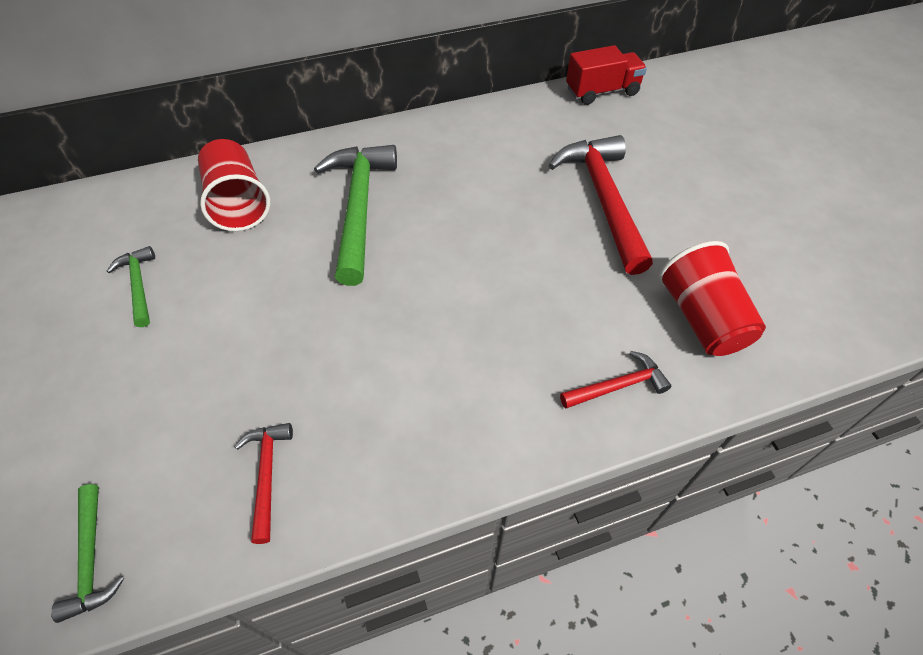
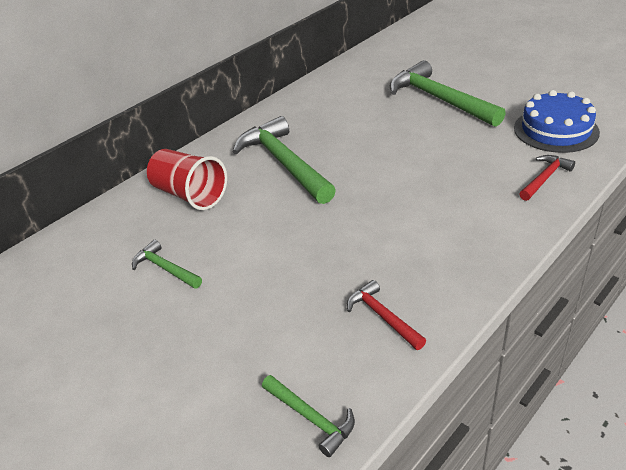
camera: 25 degrees left, 15 degrees down
red hammer [548,135,653,275] -> green hammer [390,60,506,127]
red truck [566,45,647,105] -> none
red cup [658,241,766,356] -> blue cake [514,90,600,153]

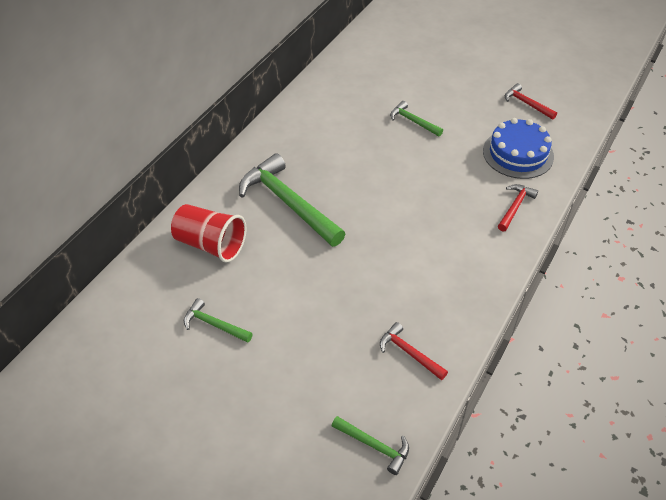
camera: 15 degrees left, 10 degrees up
green hammer [390,60,506,127] -> green hammer [390,101,443,137], size x0.49
none -> red hammer [505,83,557,119]

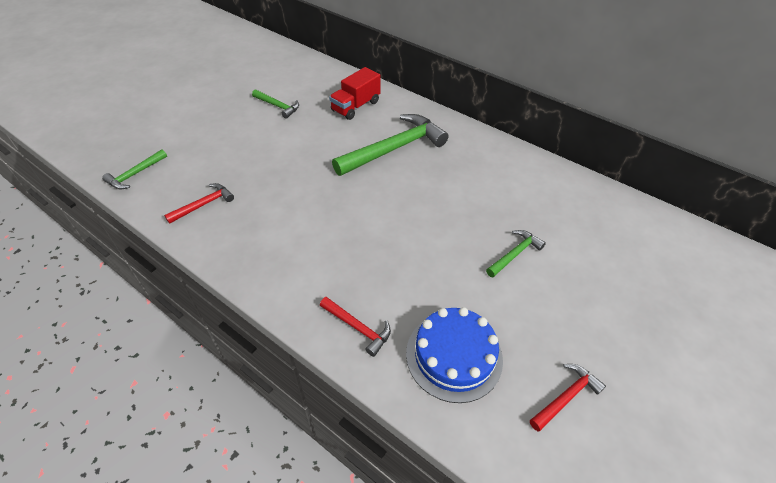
camera: 95 degrees right, 0 degrees up
red cup [171,204,247,263] -> red truck [329,67,381,120]
green hammer [184,298,253,343] -> green hammer turned 90 degrees clockwise [252,90,299,118]

